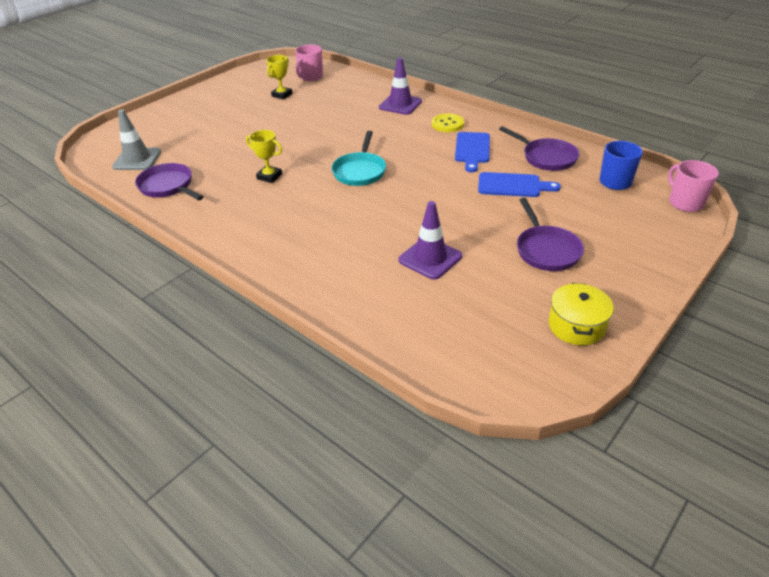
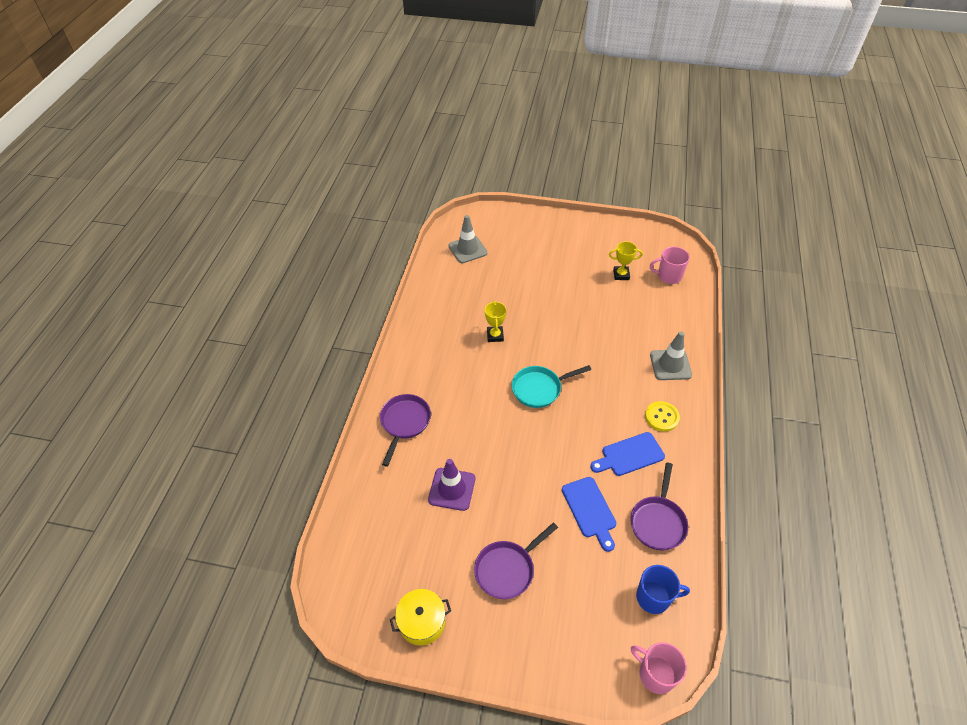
camera: 60 degrees right, 10 degrees up
purple pan [135,163,204,200] -> purple pan moved to [380,394,431,466]
purple traffic cone [379,57,422,115] -> grey traffic cone [650,331,692,380]
pink mug [668,160,719,212] -> pink mug turned 90 degrees counterclockwise [631,642,687,694]

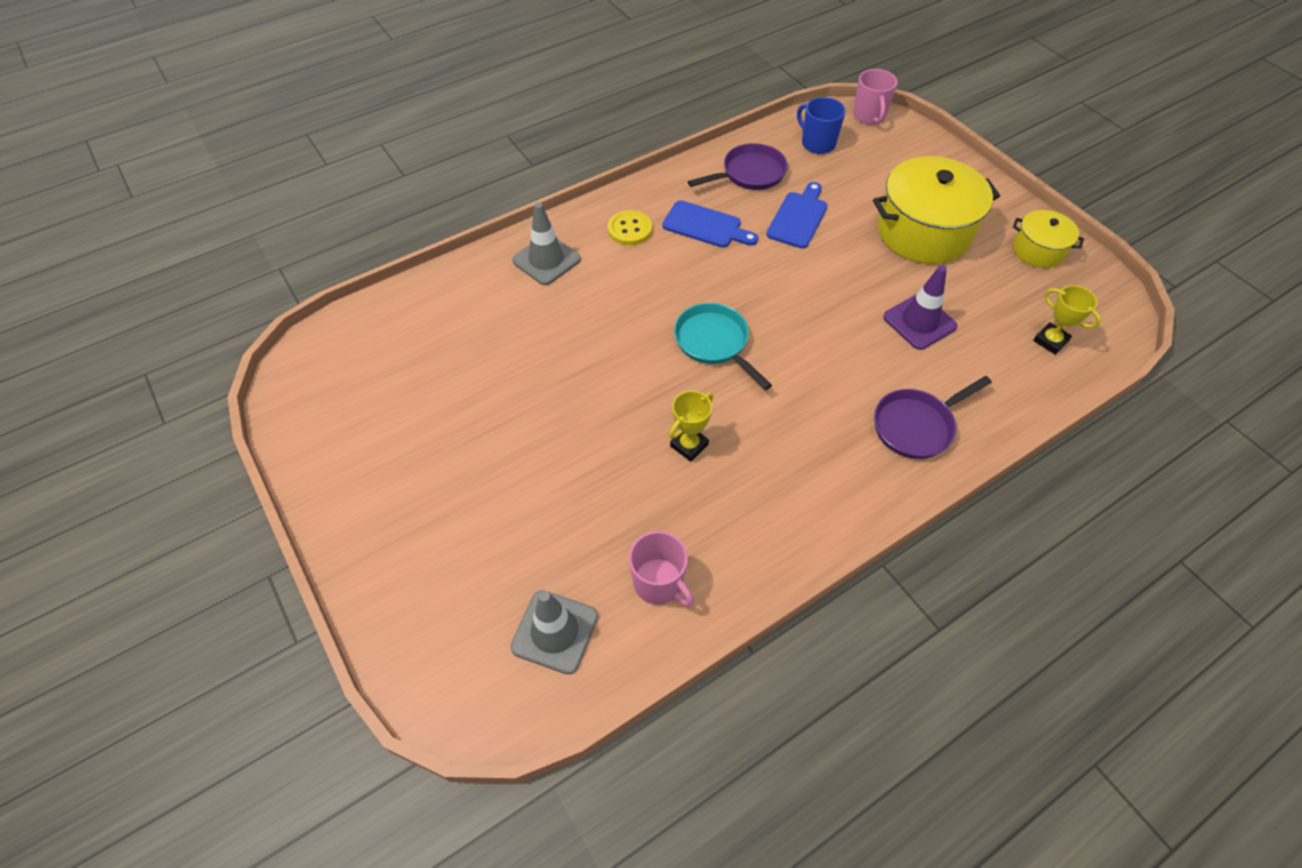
camera: 135 degrees left, 5 degrees up
purple pan [474,523,558,599] -> yellow pot [873,156,1000,264]
turquoise pan [512,365,591,408] -> turquoise pan turned 150 degrees counterclockwise [674,303,772,390]
yellow trophy [609,241,643,280] -> yellow trophy moved to [1033,285,1101,355]
pink mug [650,246,690,284] -> pink mug moved to [629,531,694,607]

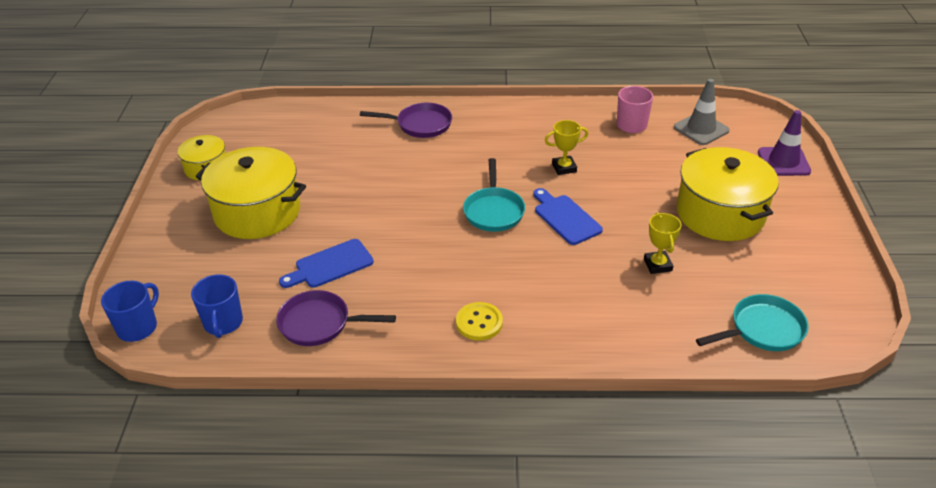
camera: 145 degrees left, 15 degrees down
grey traffic cone [512,202,581,285] -> none
blue cutting board [662,200,758,248] -> blue cutting board moved to [533,188,603,245]
pink mug [853,69,898,125] -> blue mug [101,281,159,342]
purple traffic cone [883,266,958,350] -> purple traffic cone moved to [758,110,811,176]
yellow trophy [1033,285,1101,355] -> yellow trophy moved to [644,212,681,274]
none -> yellow pot [676,147,779,241]
none -> turquoise pan [696,294,809,351]

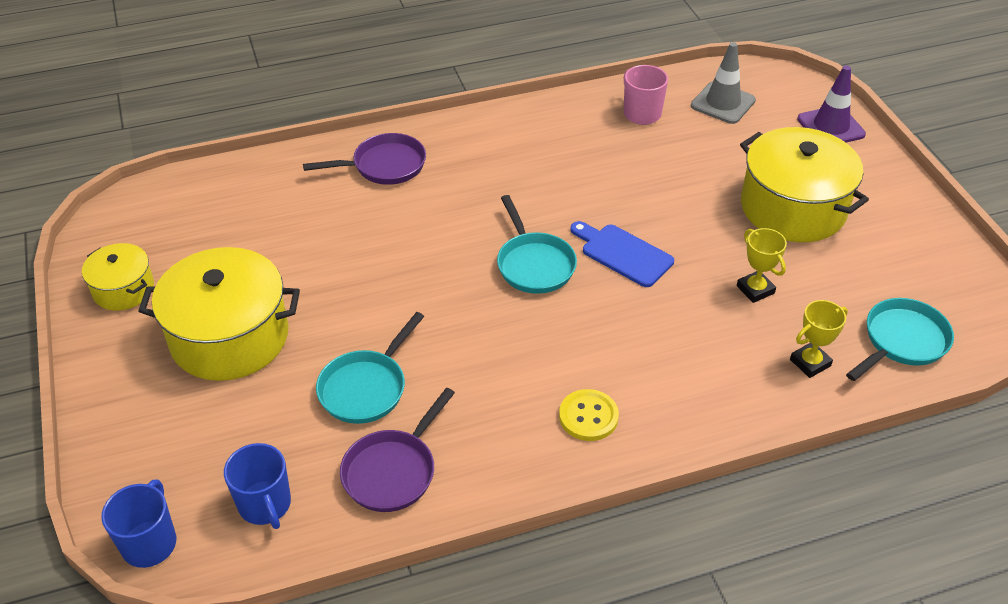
camera: 20 degrees left, 5 degrees up
purple pan [276,290,396,346] -> purple pan turned 45 degrees counterclockwise [340,388,455,512]
blue cutting board [279,239,374,288] -> turquoise pan [316,312,424,424]
yellow trophy [545,120,588,175] -> yellow trophy moved to [790,300,848,378]

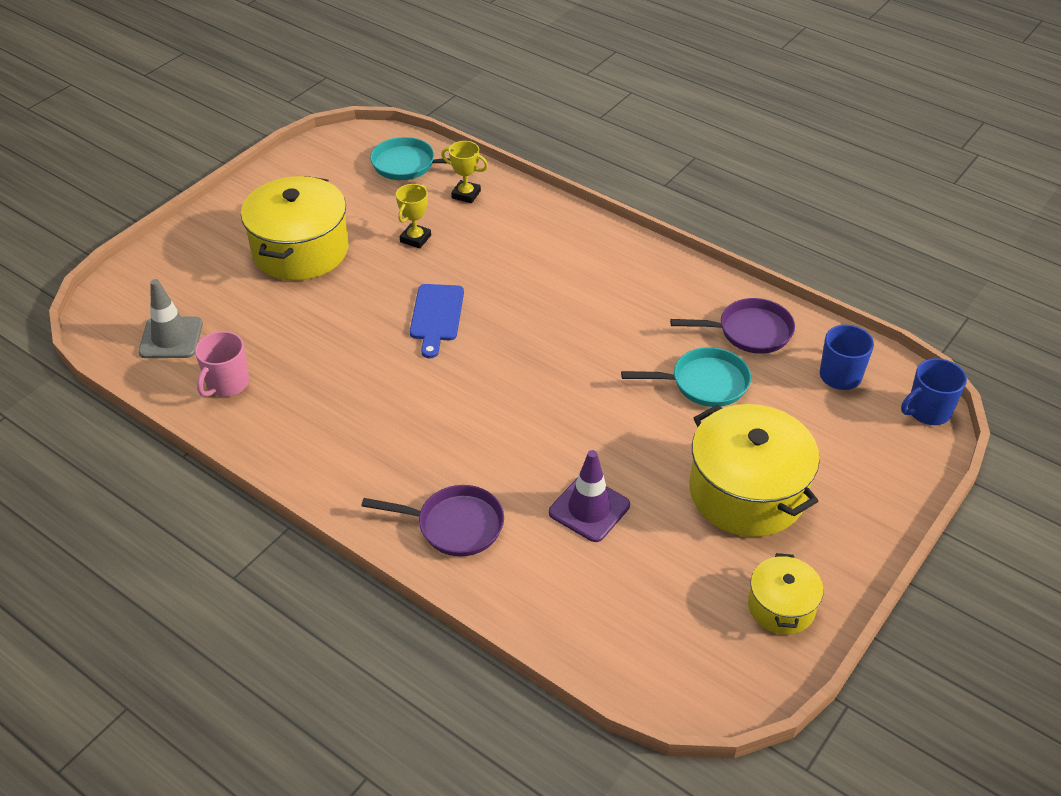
camera: 125 degrees left, 0 degrees up
purple pan [303,133,426,185] -> purple pan turned 150 degrees clockwise [361,485,504,557]
turquoise pan [497,195,577,294] -> none
yellow button [559,389,619,441] -> none
purple traffic cone [797,66,866,142] -> purple traffic cone moved to [549,450,630,542]

